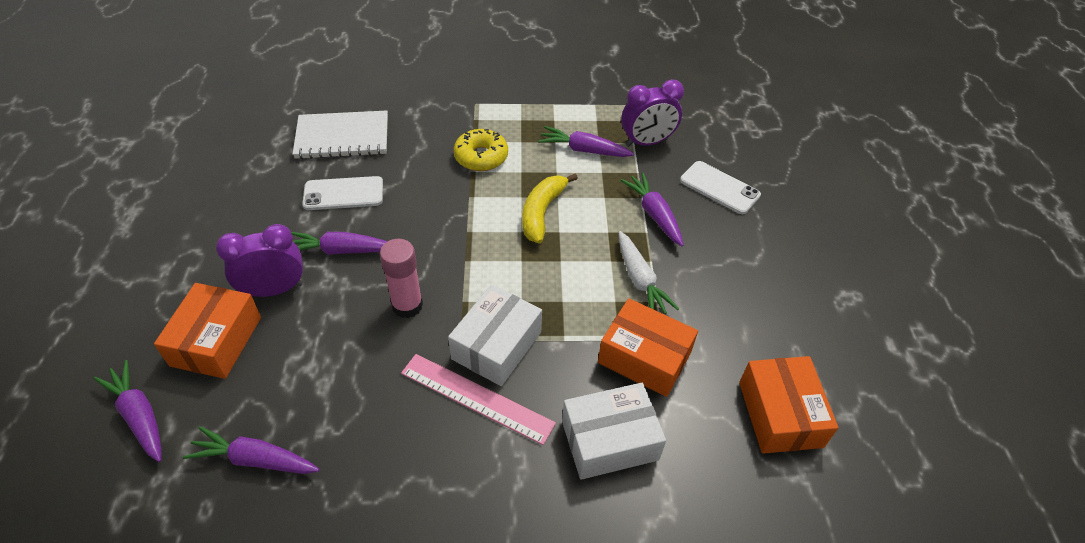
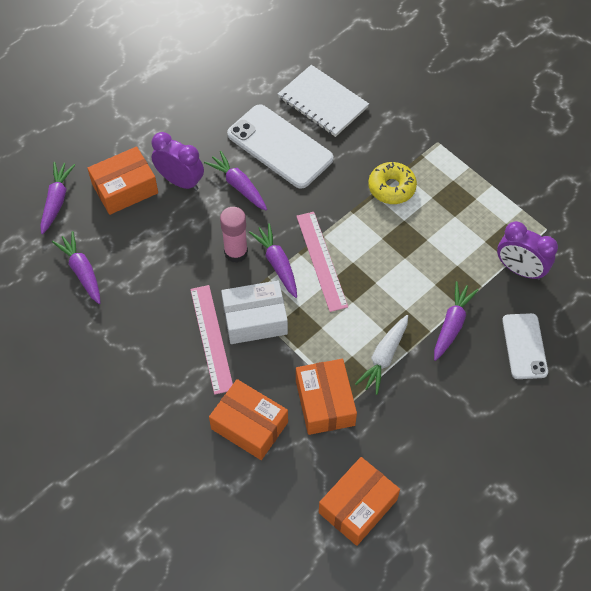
camera: 50 degrees right, 10 degrees up
white phone [302,176,383,210] -> white phone [227,104,333,189], size x1.64
yellow banana [523,173,578,244] -> none
purple carrot [538,126,634,157] -> purple carrot moved to [249,223,297,298]
white box [562,383,666,480] -> orange box [209,379,288,460]
none -> pink ruler [296,212,348,312]

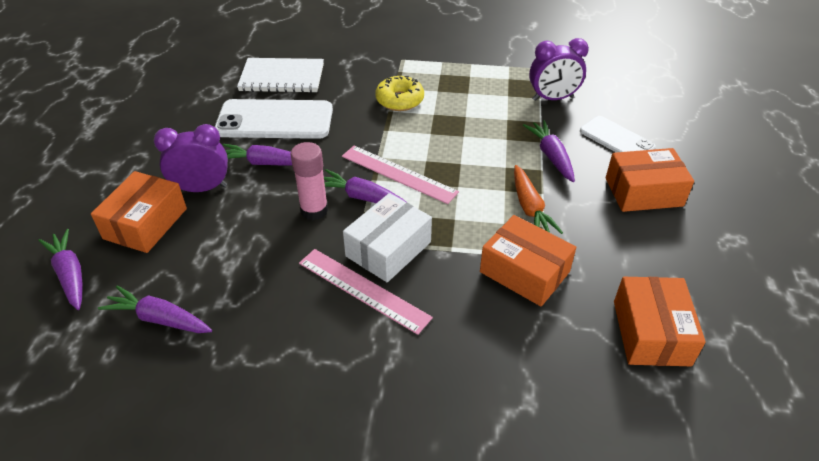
camera: 40 degrees left, 15 degrees down
orange box [209,379,288,460] -> orange box moved to [605,148,694,212]
white carrot [355,315,408,395] -> orange carrot [514,165,563,234]

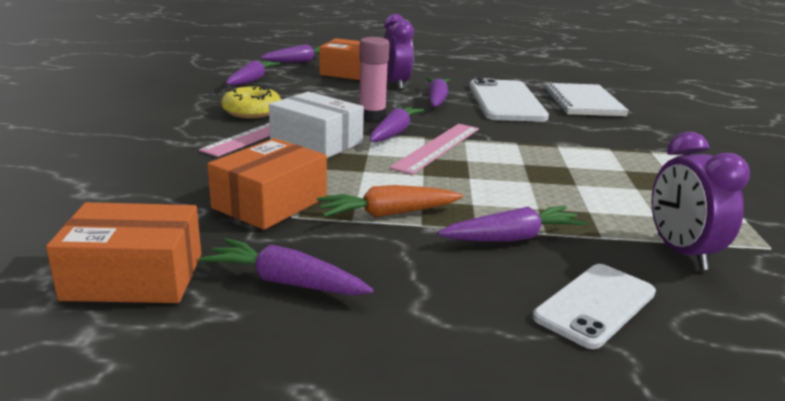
camera: 85 degrees right, 20 degrees down
yellow donut [375,76,424,111] -> yellow donut moved to [221,85,281,119]
orange box [605,148,694,212] -> none
none -> purple carrot [199,238,373,295]

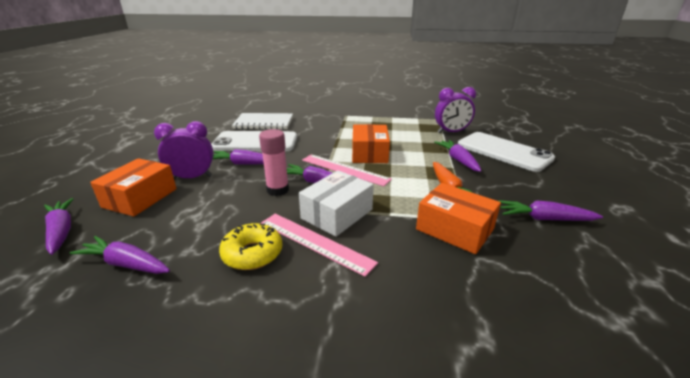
camera: 85 degrees left, 5 degrees up
orange box [46,202,201,303] -> orange box moved to [352,124,390,163]
purple carrot [199,238,373,295] -> purple carrot turned 75 degrees clockwise [498,200,603,221]
white phone [533,264,656,349] -> white phone [458,132,555,172], size x1.64

